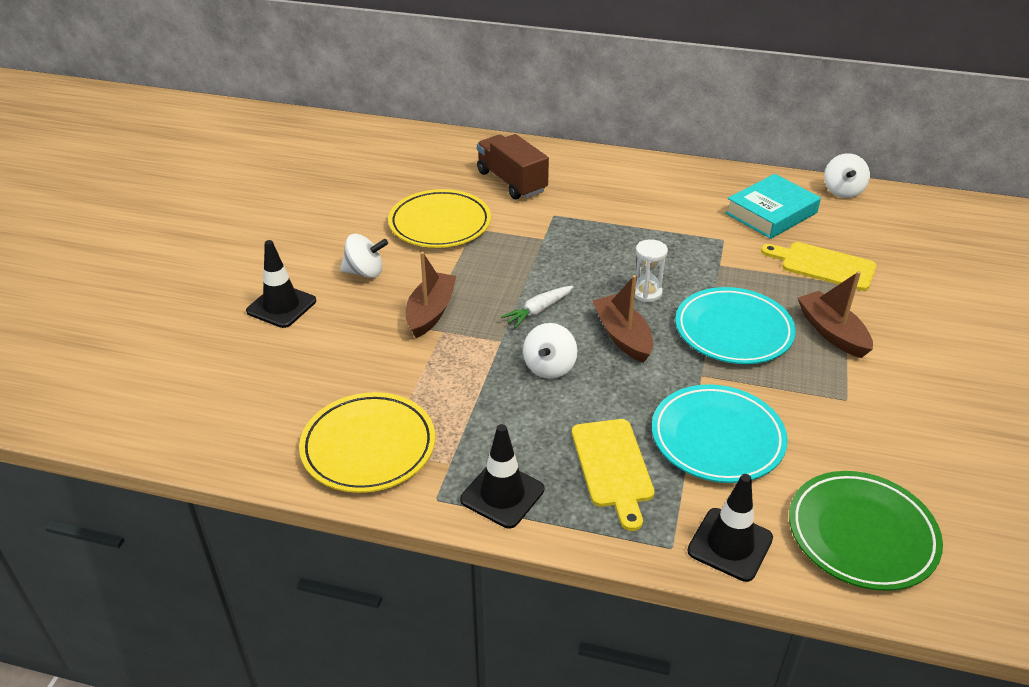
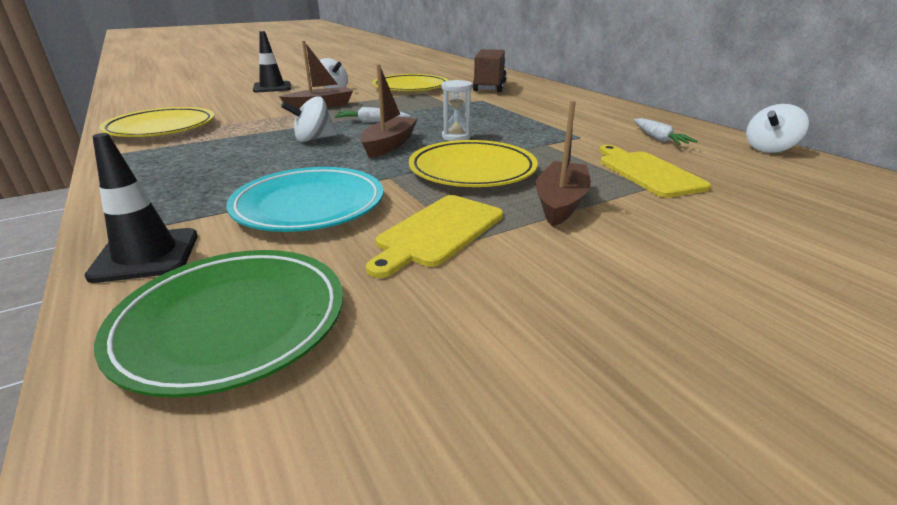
camera: 45 degrees right, 10 degrees down
black traffic cone [460,424,544,528] -> none
yellow cutting board [572,419,654,531] -> yellow cutting board moved to [366,195,503,278]
turquoise plate [675,287,796,364] -> yellow plate [409,140,538,187]
turquoise book [725,174,821,239] -> white carrot [634,118,697,145]

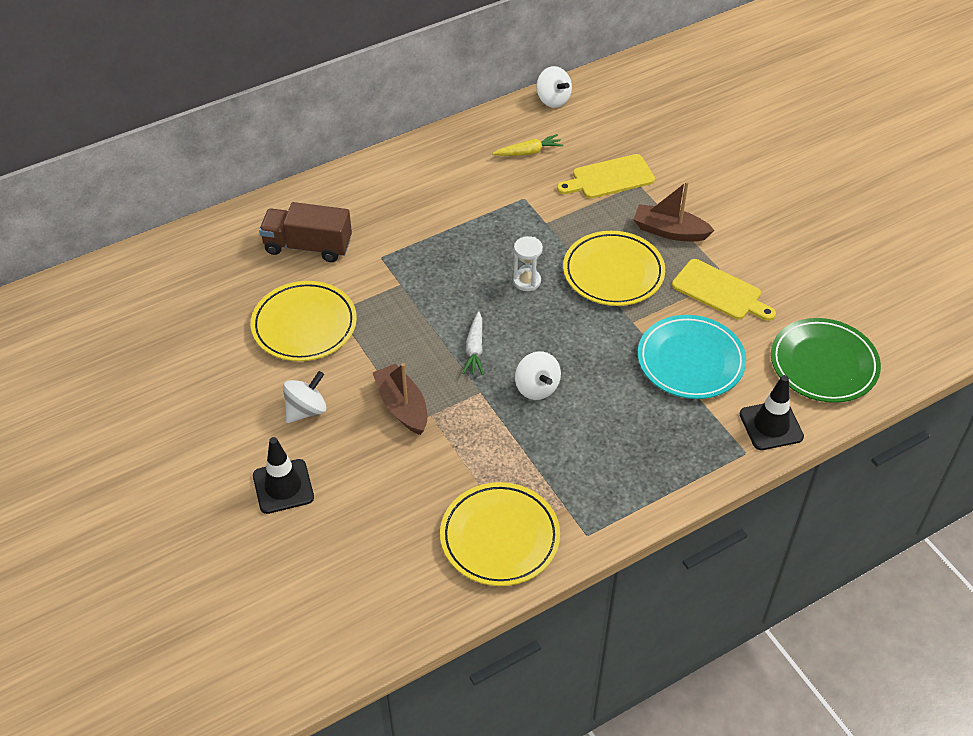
camera: 90 degrees left, 20 degrees up
brown boat [360,64,417,158] -> none
white carrot [634,118,697,145] -> yellow carrot [492,134,563,156]

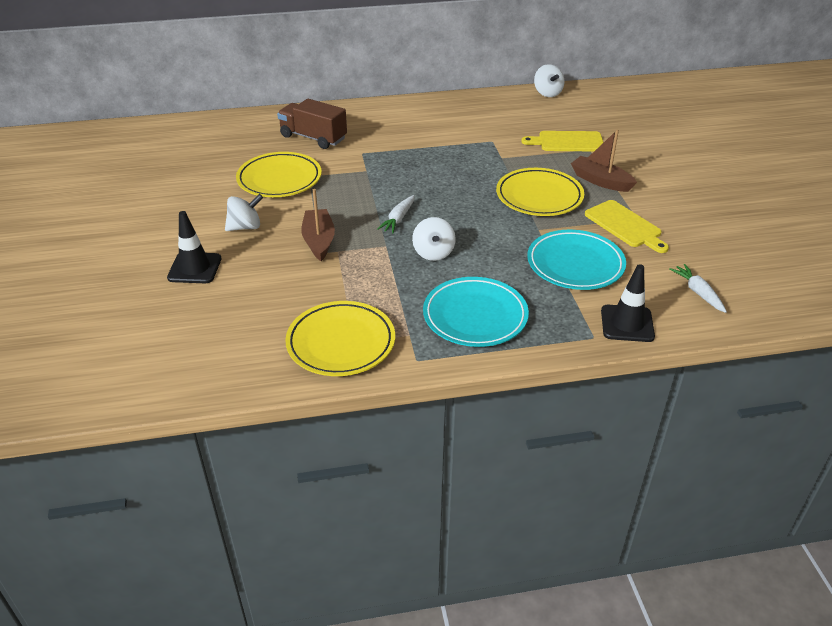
camera: 20 degrees right, 10 degrees down
yellow carrot [492,134,563,156] -> none
white hourglass [513,236,543,291] -> none
green plate [771,318,881,403] -> white carrot [669,264,727,313]
none -> turquoise plate [423,277,529,347]

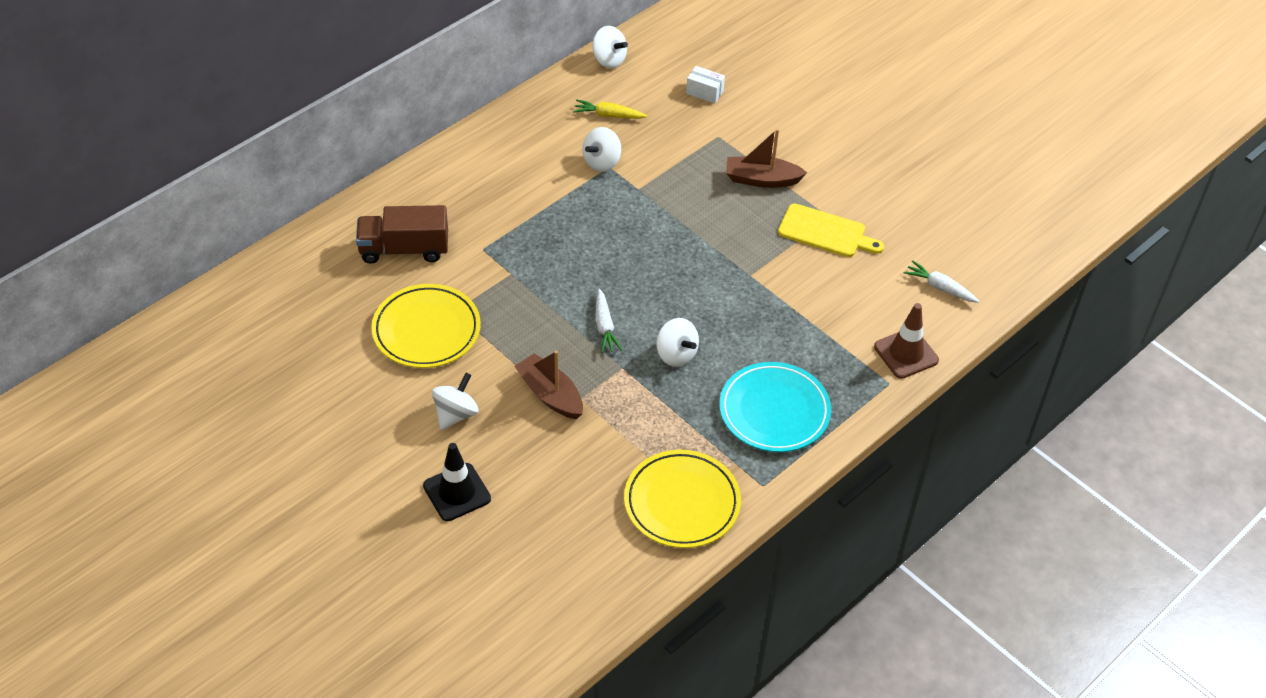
camera: 35 degrees left, 10 degrees up
yellow plate [496,168,584,216] -> none
yellow cutting board [521,131,604,151] -> none
turquoise plate [527,230,626,290] -> none
black traffic cone [601,264,655,342] -> brown traffic cone [874,303,939,379]
none -> yellow carrot [573,99,647,119]
none -> white spinning top [582,127,621,172]
none -> white box [686,66,725,103]

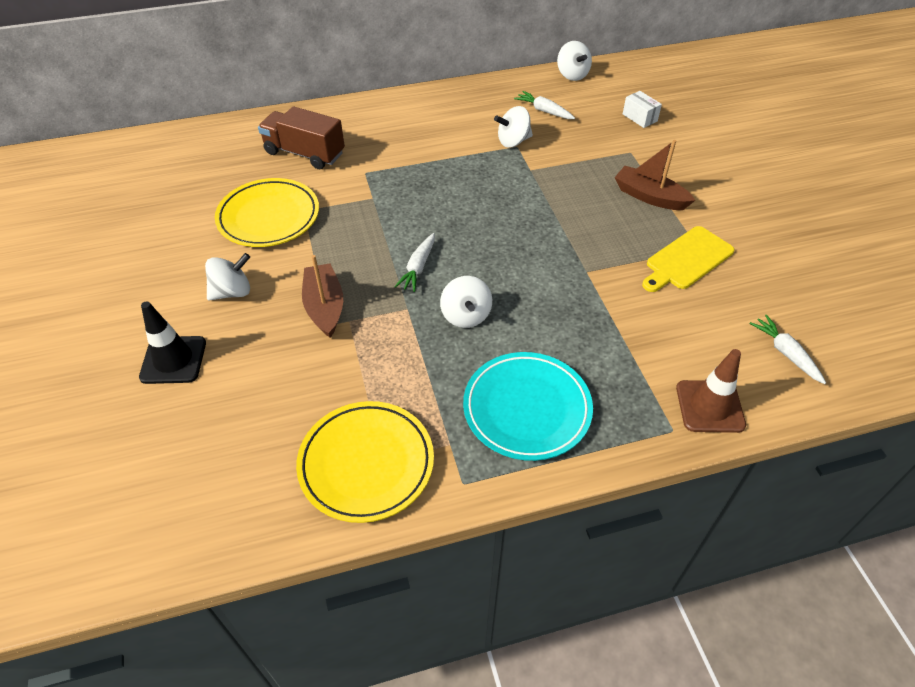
camera: 30 degrees right, 0 degrees up
yellow carrot [573,99,647,119] -> white carrot [514,91,575,119]
yellow cutting board [778,203,884,257] -> yellow cutting board turned 90 degrees clockwise [642,226,735,292]

